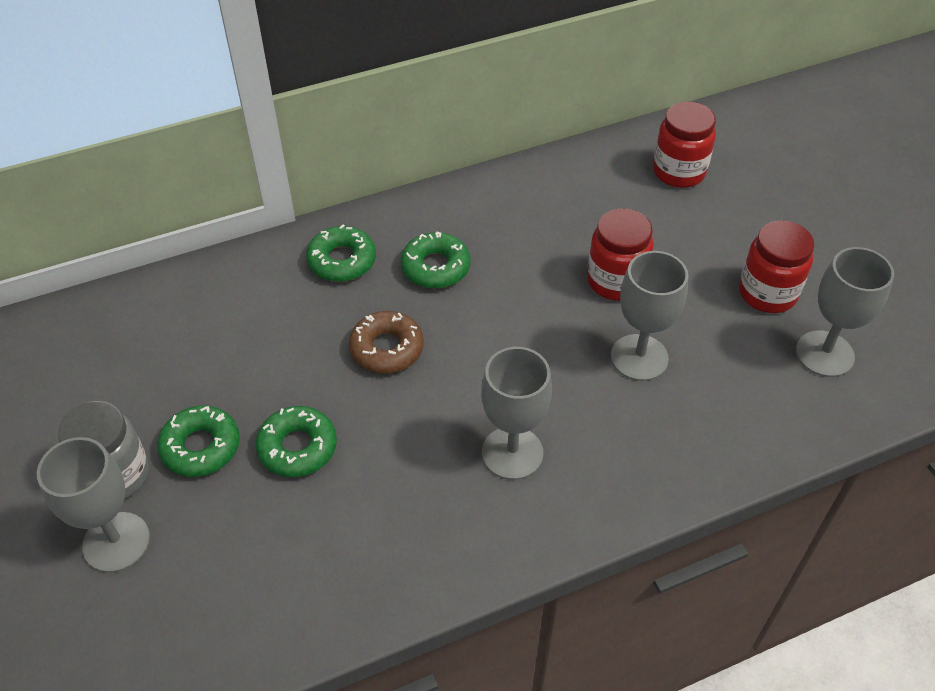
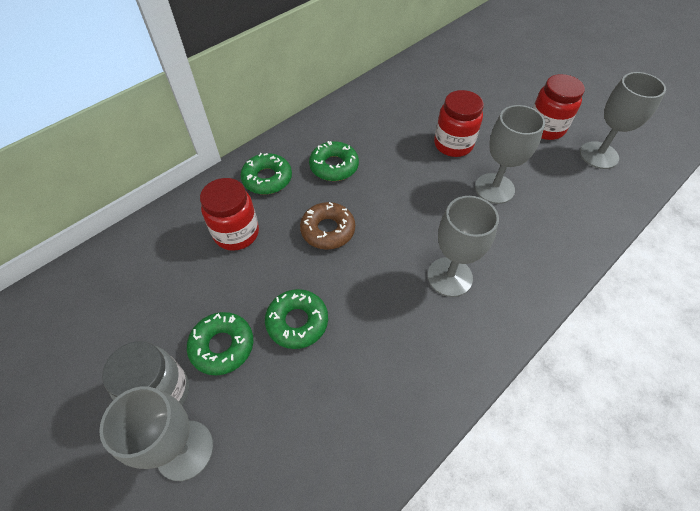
camera: 20 degrees left, 5 degrees up
red jar [653,102,716,188] -> red jar moved to [200,178,259,251]

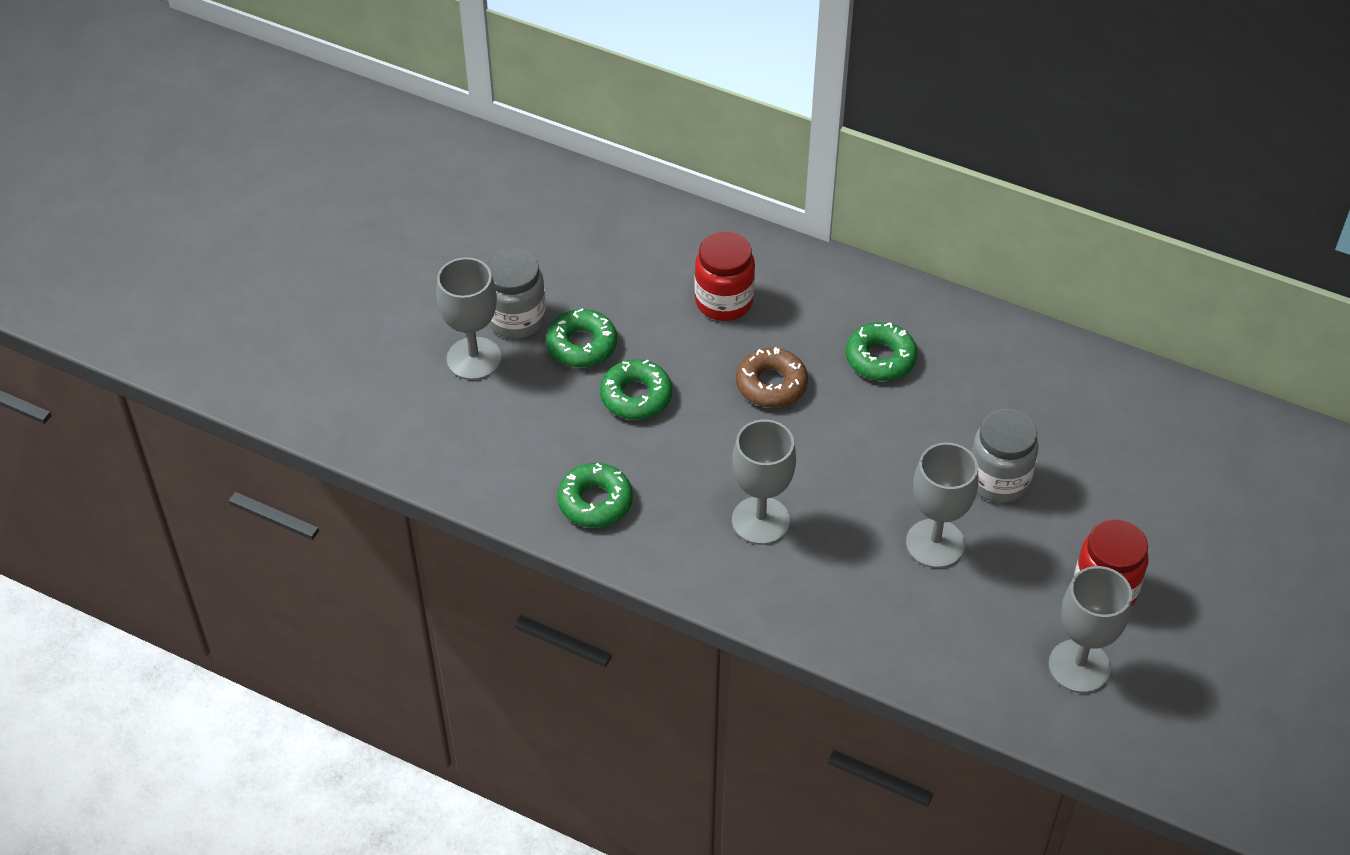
camera: 70 degrees right, 5 degrees down
green donut [240,153,292,194] -> green donut moved to [557,463,633,528]
red jar [434,90,484,157] -> grey jar [971,409,1039,503]

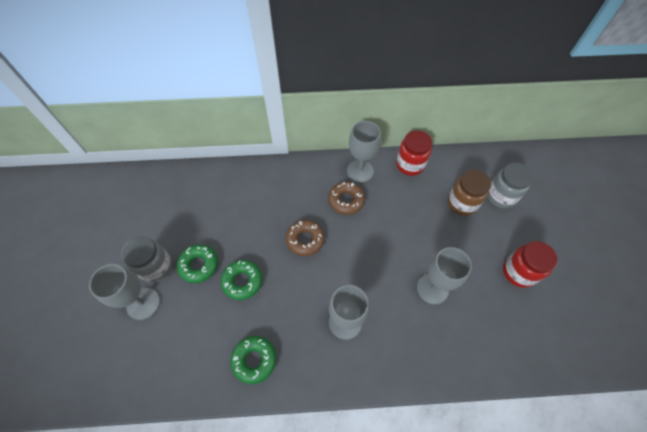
camera: 30 degrees left, 10 degrees up
red jar [694,231,755,321] -> red jar moved to [396,130,432,176]
green donut [846,322,917,381] -> brown donut [328,182,365,215]
grey jar [971,409,1039,503] -> grey jar moved to [487,163,534,208]
grey goblet [1048,566,1132,693] -> grey goblet moved to [347,121,381,183]
none -> brown jar [448,170,491,216]

